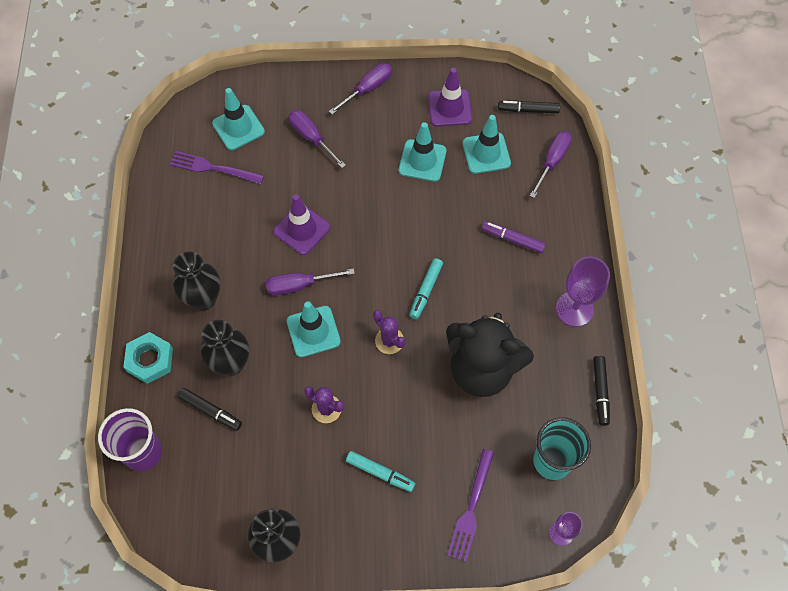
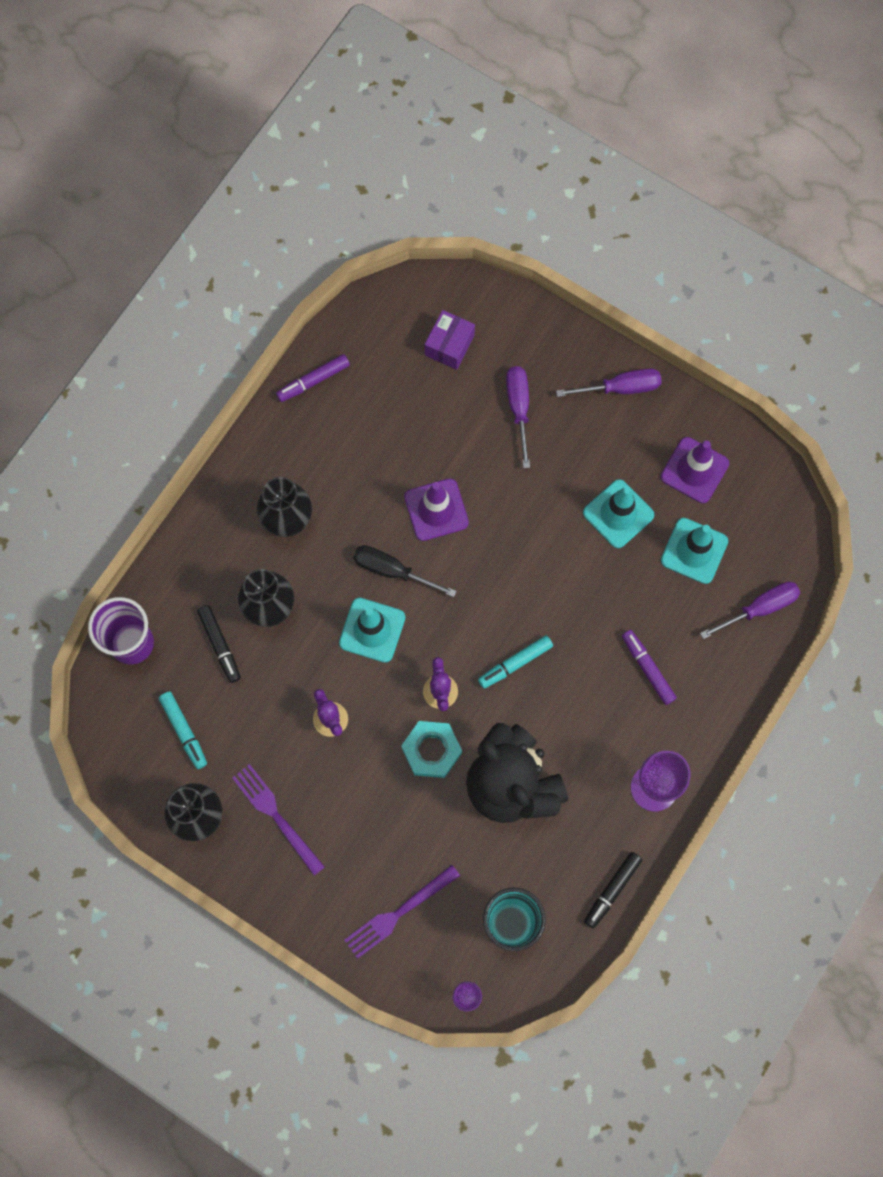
camera: 35 degrees right, 10 degrees up
turquoise nut [123,332,173,384] -> turquoise nut moved to [401,721,462,778]
purple fork [170,151,264,184] -> purple fork moved to [232,764,325,876]
turquoise traffic cone [212,88,265,150] -> purple box [425,310,475,370]
purple screwdriver [266,268,355,295] -> black screwdriver [353,545,456,597]
turquoise marker [346,451,415,492] -> turquoise marker moved to [159,691,207,769]
black marker [498,101,560,113] -> none
none -> purple marker [276,354,350,402]

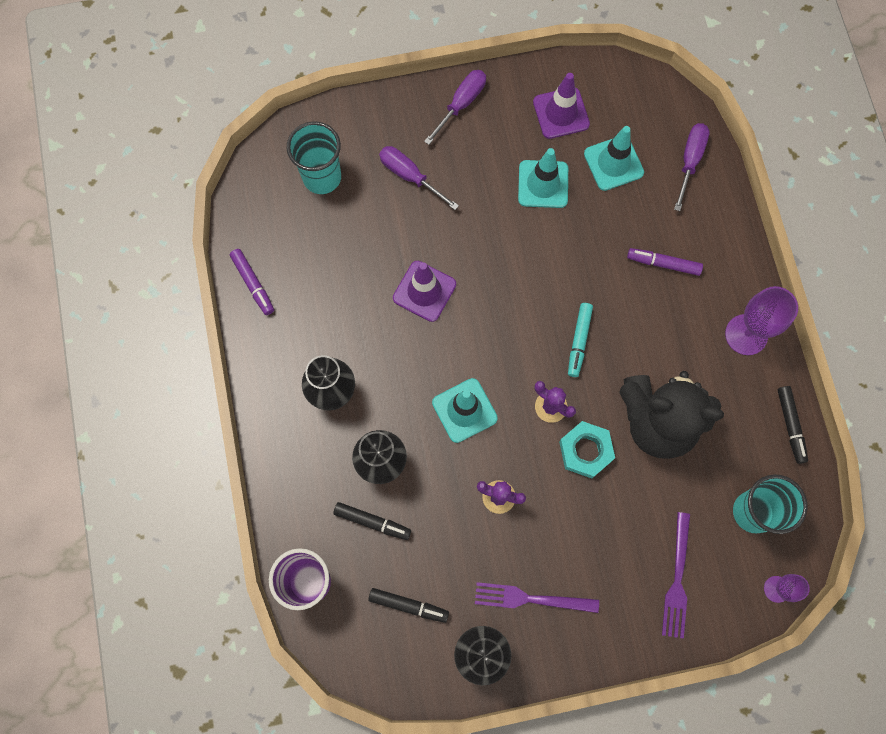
camera: 45 degrees left, 0 degrees up
turquoise marker [159,691,207,769] -> black marker [368,588,449,623]
purple marker [276,354,350,402] -> purple marker turned 45 degrees counterclockwise [230,249,274,315]
black screwdriver [353,545,456,597] -> none
purple box [425,310,475,370] -> turquoise cup [287,121,341,194]

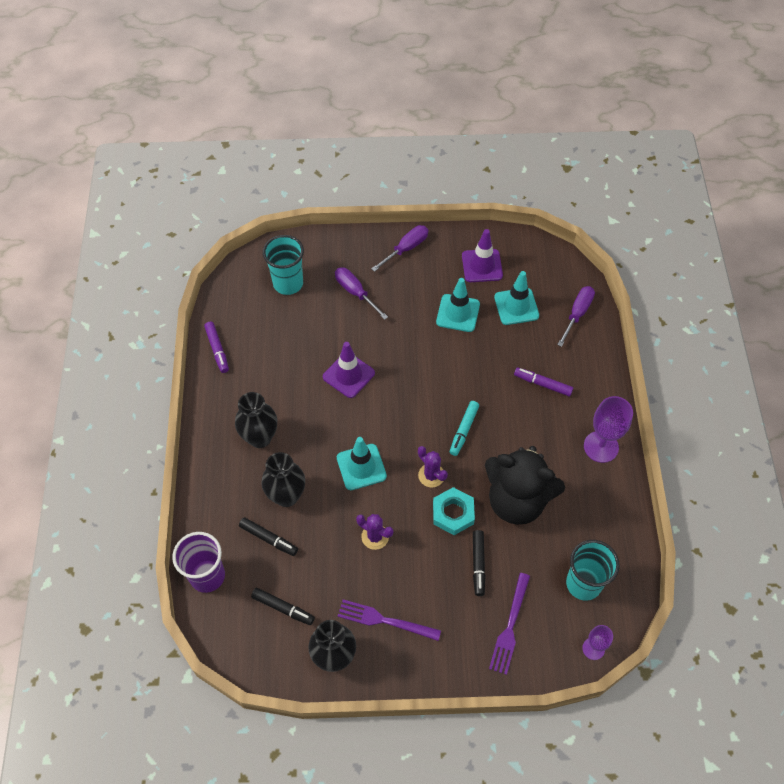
camera: 10 degrees right, 15 degrees down
black marker [778,386,808,464] -> black marker moved to [473,530,486,596]

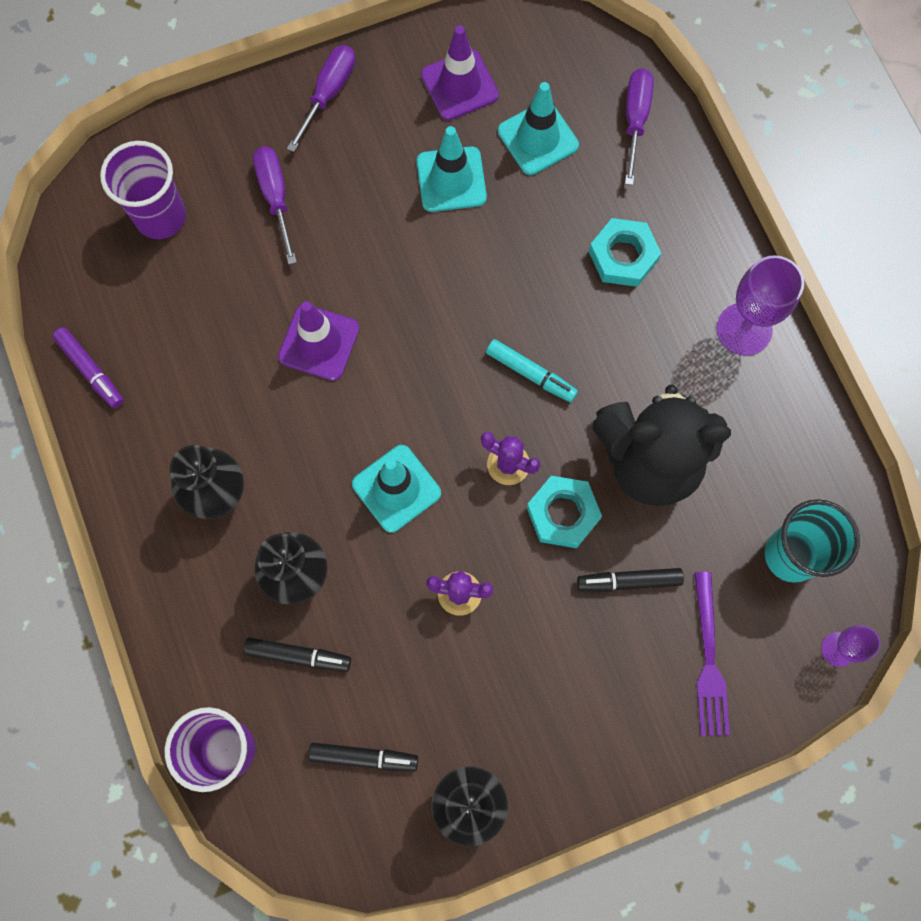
camera: 20 degrees left, 15 degrees up
turquoise cup [263,235,304,295] -> purple cup [100,141,186,239]
purple screwdriver [335,267,388,320] -> purple screwdriver turned 45 degrees clockwise [253,146,297,264]
purple fork [338,600,441,641] -> none
turquoise marker [450,401,479,456] -> turquoise marker turned 60 degrees counterclockwise [486,339,578,402]
black marker [473,530,486,596] -> black marker turned 105 degrees clockwise [577,568,684,592]
purple marker [514,368,573,396] -> turquoise nut [589,218,661,287]

